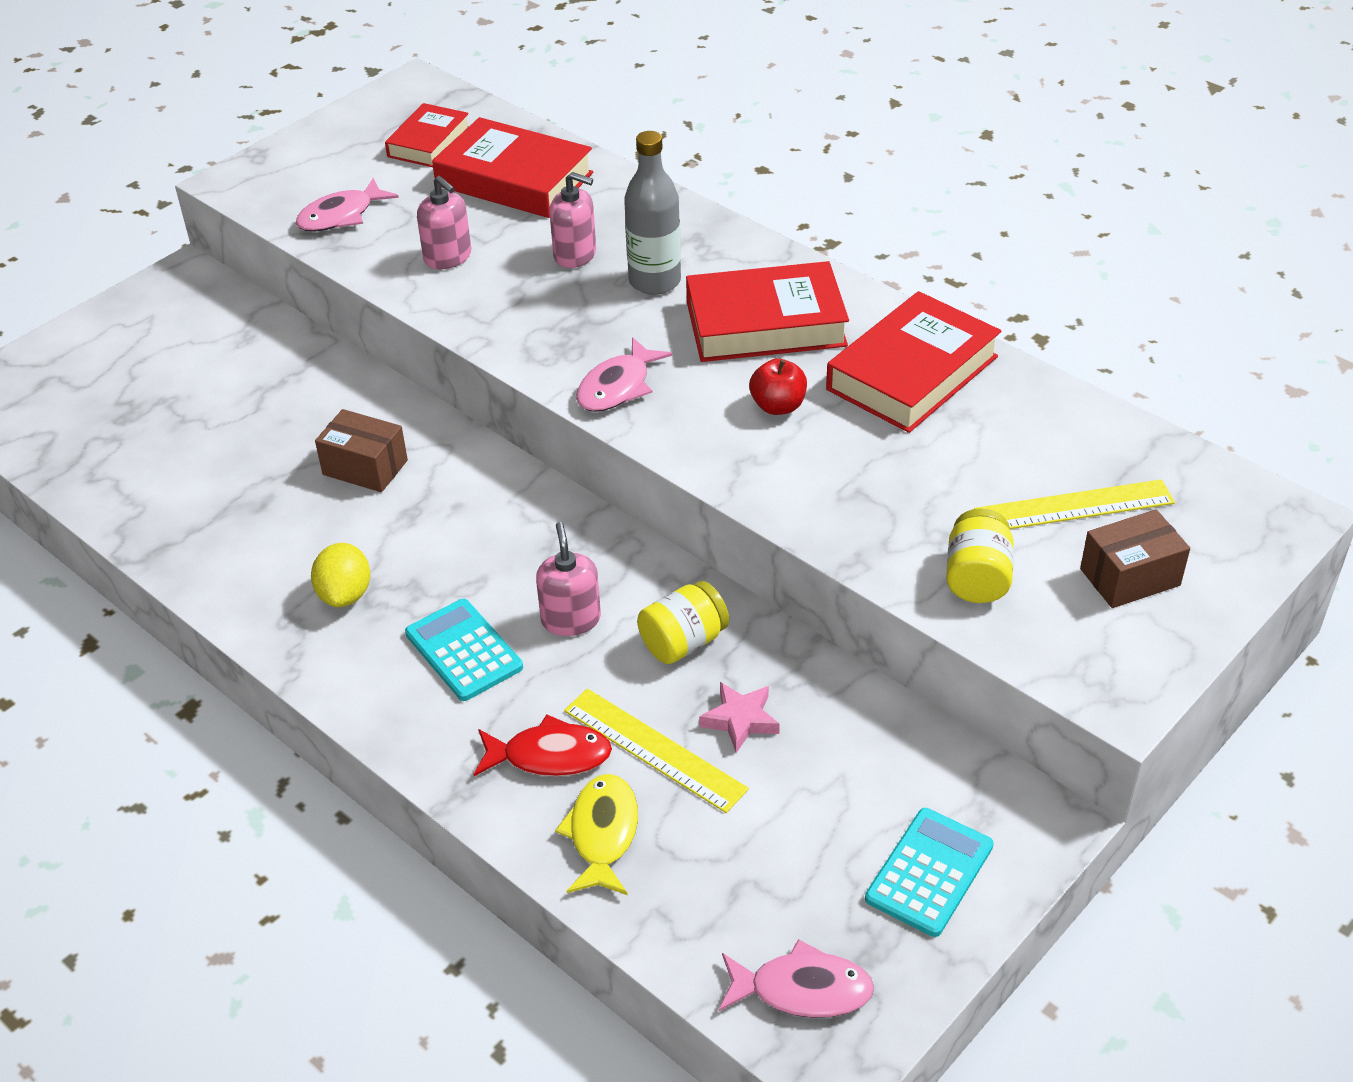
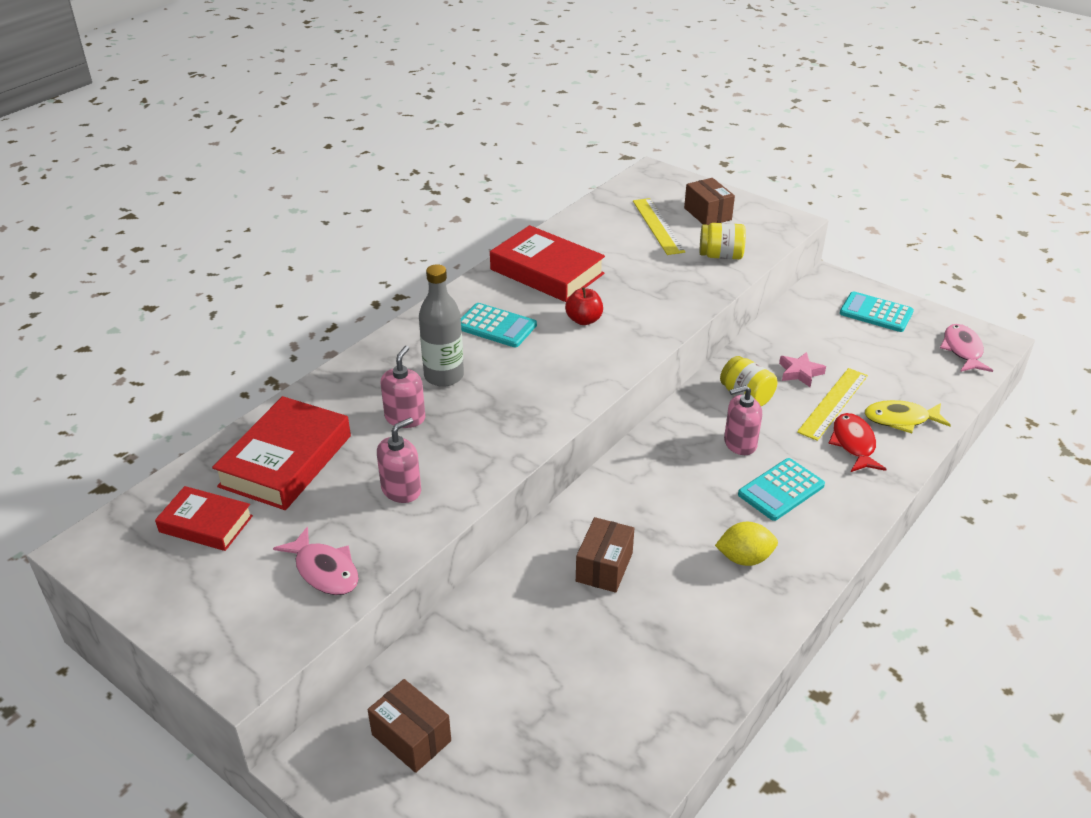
camera: 95 degrees left, 5 degrees down
pink fish [576,337,672,412] -> none
red book [686,261,849,362] -> turquoise calculator [461,303,537,347]
none -> brown box [368,679,451,773]

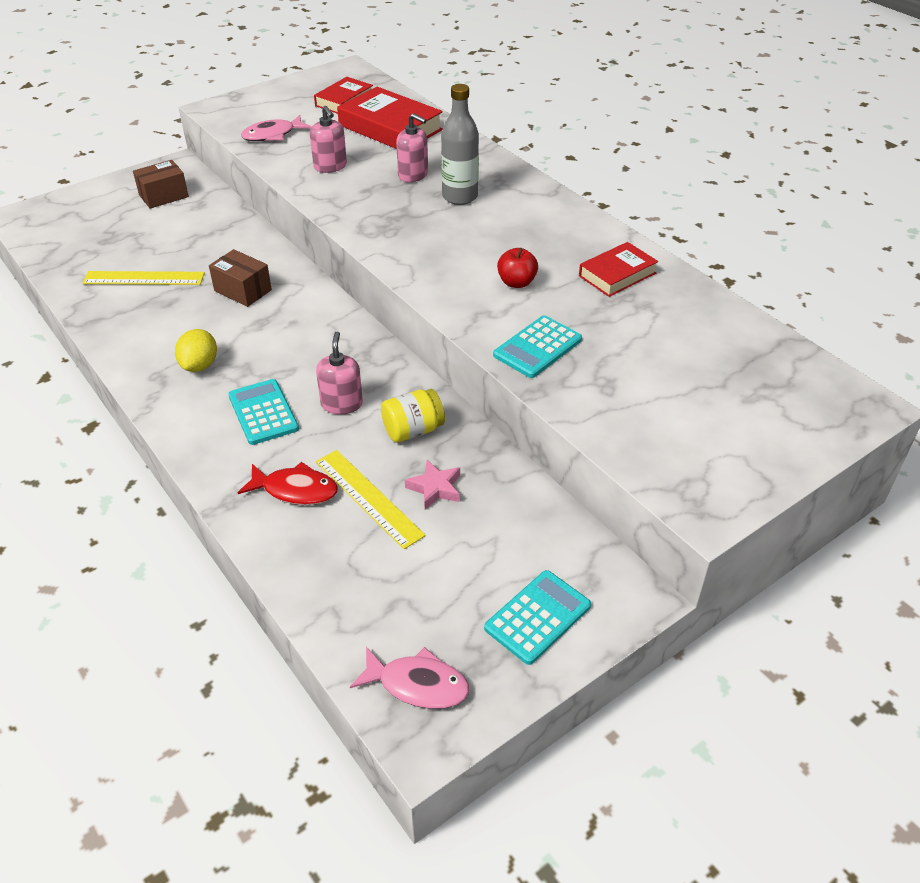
camera: 105 degrees right, 5 degrees up
turquoise calculator [461,303,537,347] -> turquoise calculator moved to [493,315,582,378]
red book [490,225,605,302] -> red book [579,242,658,297], size x0.61
yellow ruler [633,198,686,255] -> yellow ruler moved to [82,271,205,285]
brown box [684,178,735,226] -> none
yellow jar [700,223,746,259] -> none
yellow fish [865,400,951,433] -> none

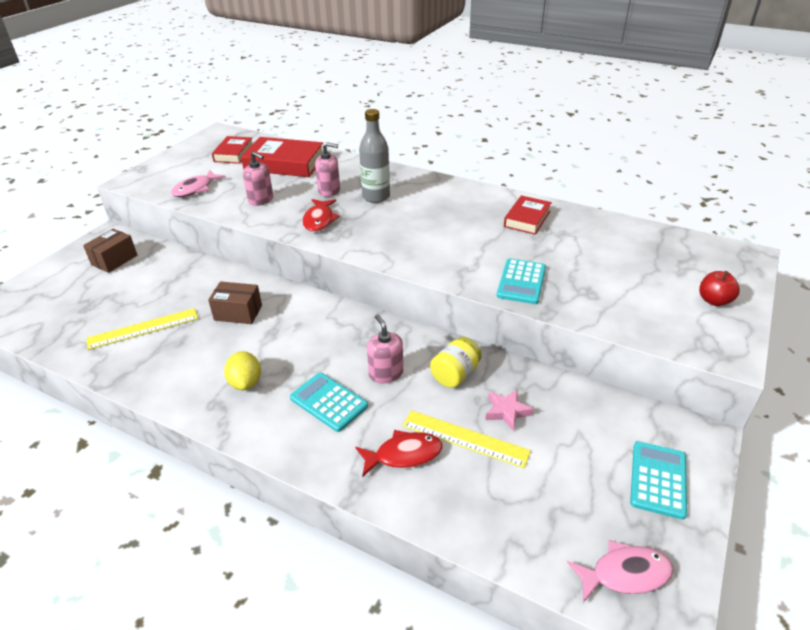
camera: 25 degrees left, 5 degrees down
red apple [497,248,538,288] -> red apple moved to [699,271,740,306]
none -> red fish [302,199,340,232]

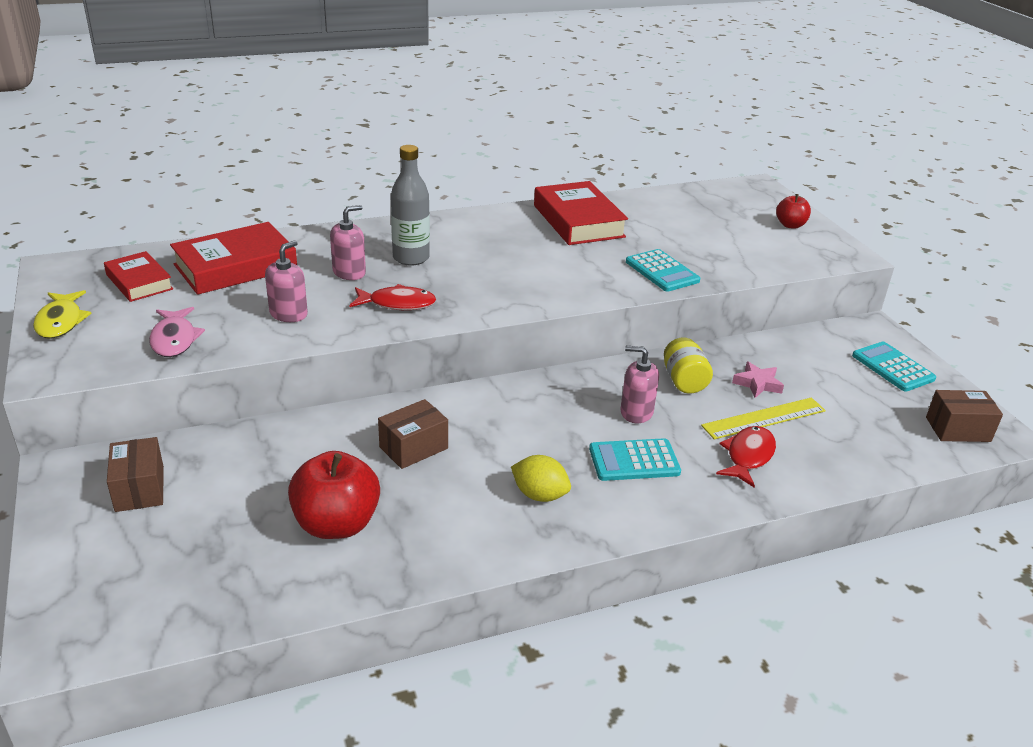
camera: 50 degrees left, 5 degrees down
yellow ruler [86,308,198,350] -> red apple [288,451,380,539]
pink soap dispenser [243,151,273,206] -> pink soap dispenser turned 45 degrees counterclockwise [265,240,308,322]
red fish [302,199,340,232] -> red fish turned 45 degrees counterclockwise [350,284,436,310]
red book [504,195,552,235] -> red book [534,181,628,245], size x1.65
pink fish [567,540,673,603] -> brown box [926,390,1003,442]
none -> yellow fish [33,290,92,339]

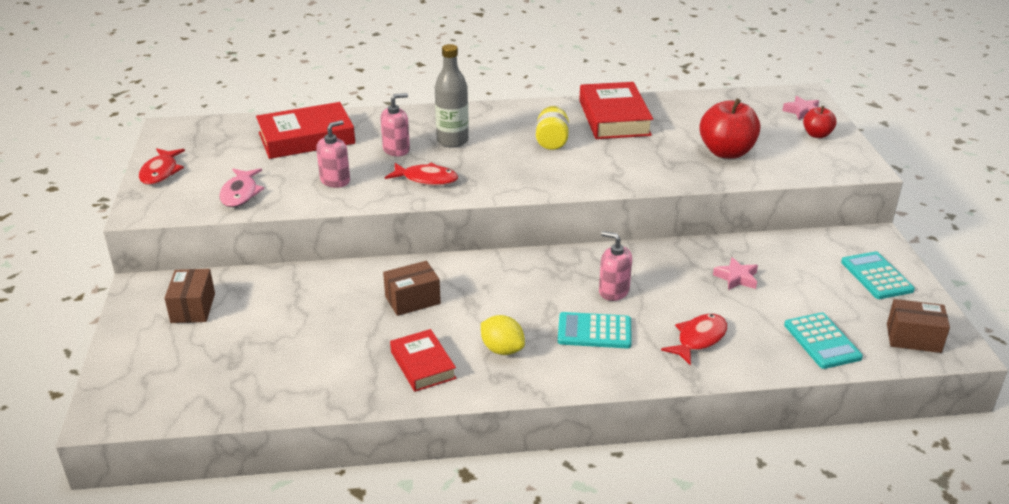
camera: 15 degrees right, 0 degrees up
yellow fish [33,290,92,339] -> red fish [139,149,185,185]
red book [104,251,173,302] -> red book moved to [390,329,456,392]
red apple [288,451,380,539] -> red apple moved to [699,98,760,159]
turquoise calculator [626,249,700,292] -> turquoise calculator moved to [784,312,863,369]
yellow jar [664,337,713,394] -> yellow jar moved to [536,106,569,150]
yellow ruler [701,398,826,439] -> none
none -> pink star [782,96,819,120]

